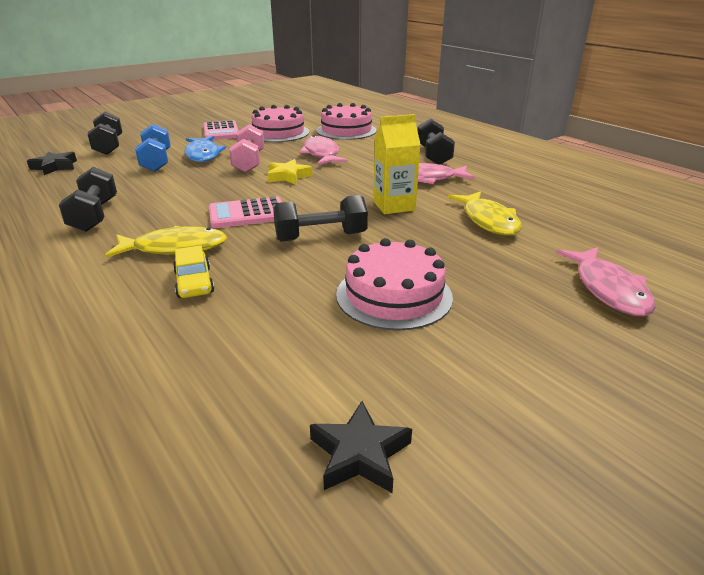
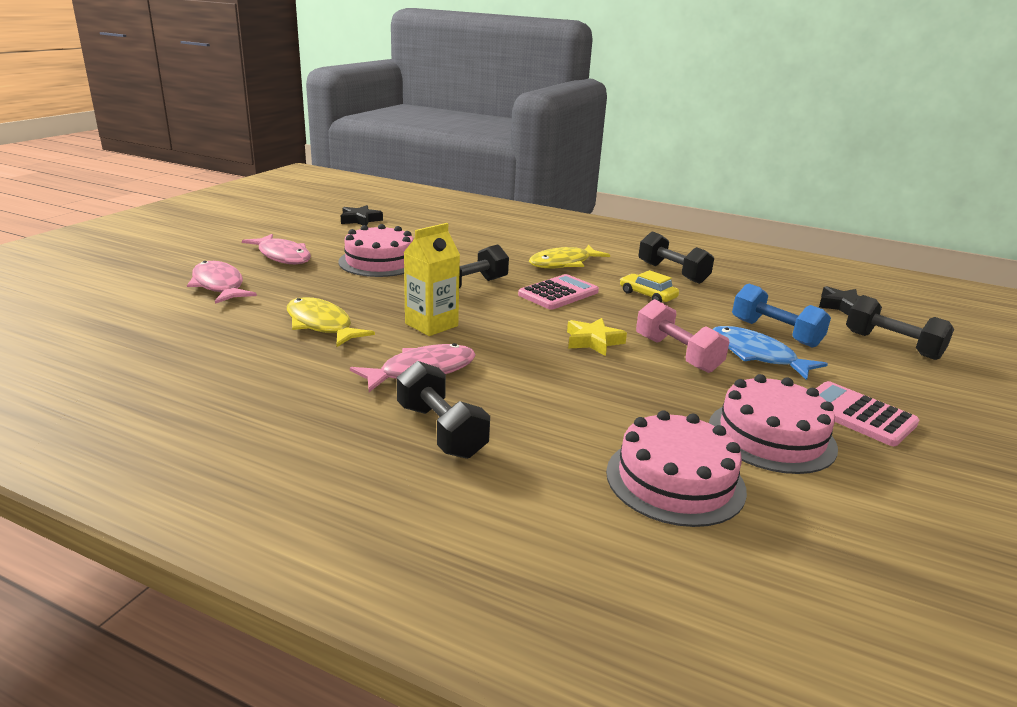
camera: 150 degrees right, 5 degrees down
yellow car [173,246,214,298] -> yellow car moved to [620,270,679,302]
pink fish [299,135,348,165] -> pink fish moved to [242,234,311,264]

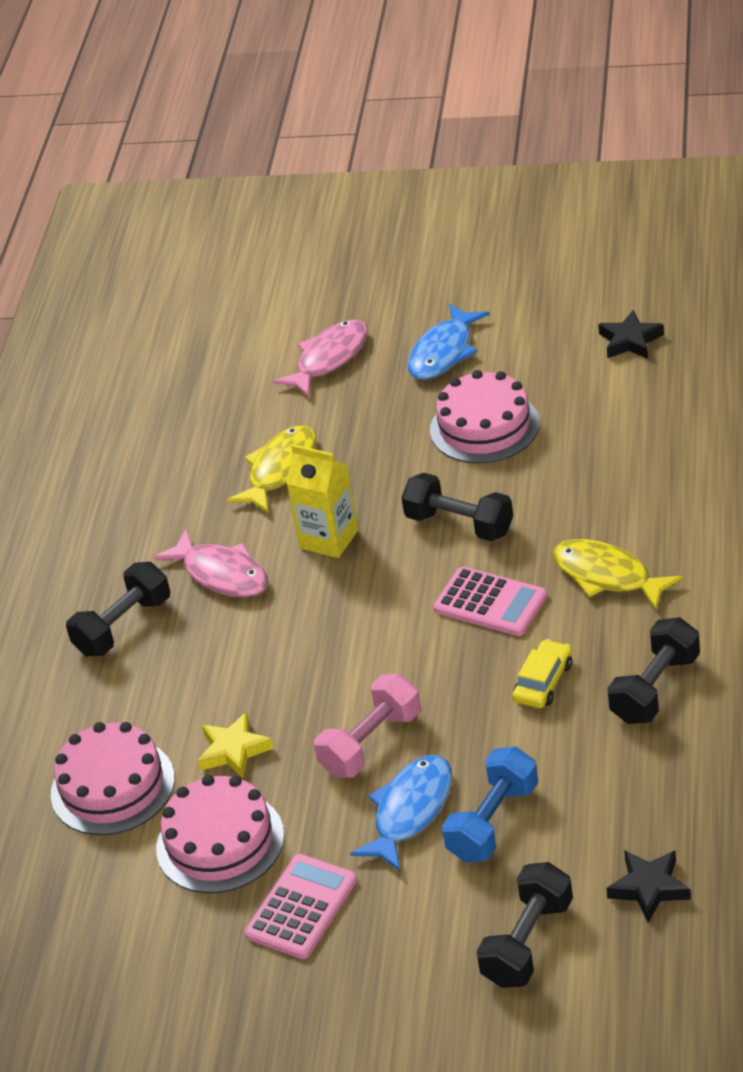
camera: 80 degrees right, 15 degrees up
pink fish [242,234,311,264] -> blue fish [408,304,489,380]
yellow star [567,318,627,356] -> yellow star moved to [198,712,274,779]

